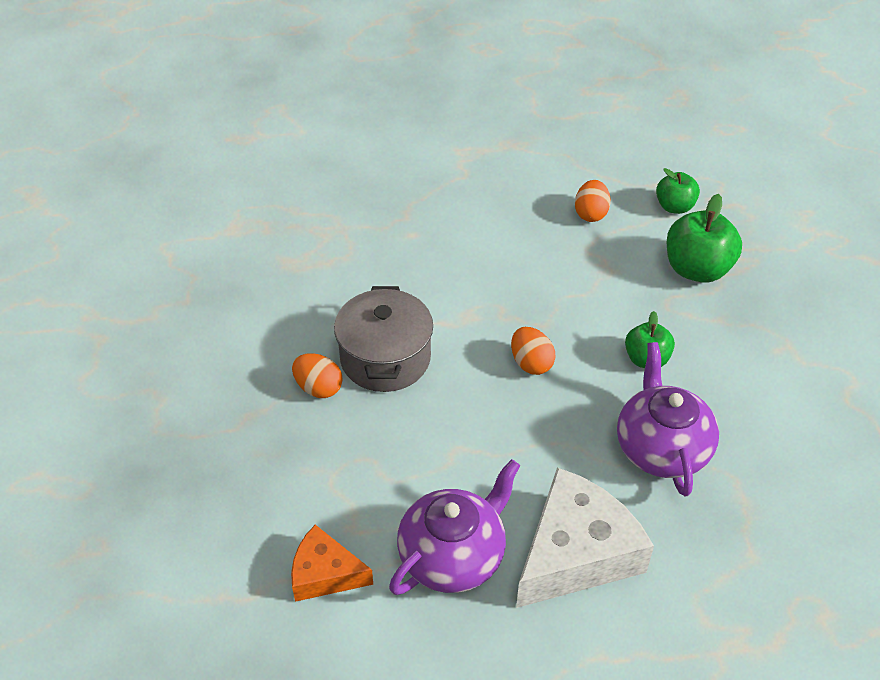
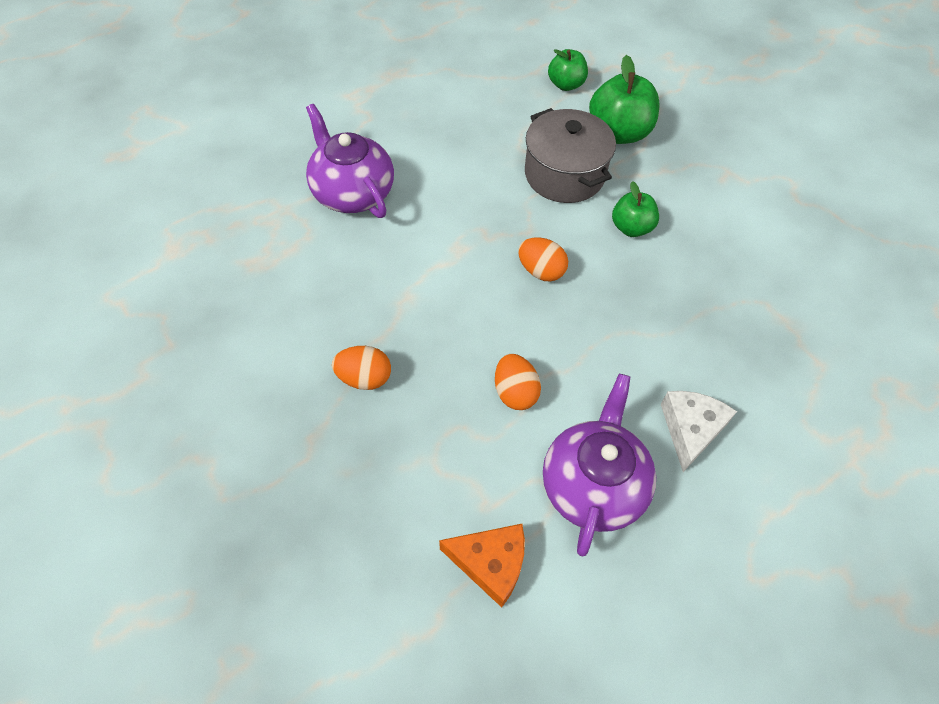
camera: 30 degrees left, 10 degrees up
orange cheese [291,525,373,602] -> orange cheese turned 150 degrees counterclockwise [439,524,525,608]
grey pot [334,286,433,392] -> grey pot moved to [525,108,616,203]
white cheese [516,467,654,608] -> white cheese [661,391,737,472], size x0.57
orange egg [575,180,611,222] -> orange egg moved to [495,354,541,410]
purple teapot [617,342,719,496] -> purple teapot moved to [306,104,394,218]

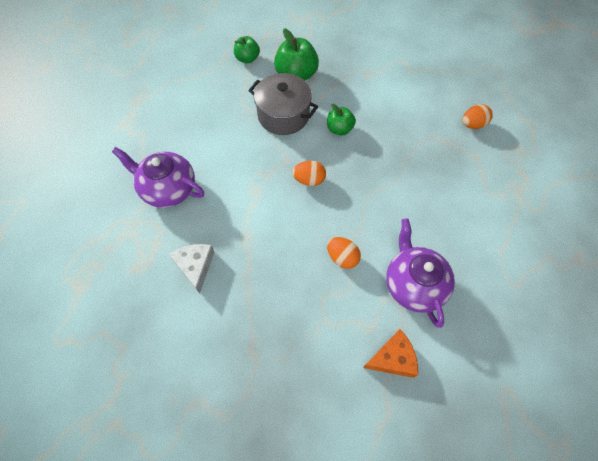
camera: 30 degrees left, 5 degrees up
orange egg [332,346,391,390] -> orange egg moved to [462,104,493,129]
white cheese [661,391,737,472] -> white cheese moved to [169,244,214,294]

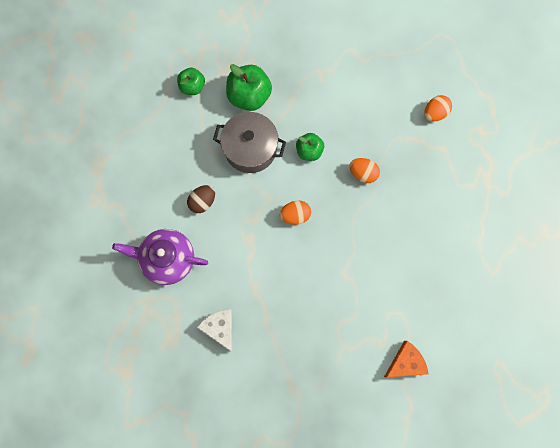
camera: 15 degrees left, 15 degrees up
orange egg [327,237,361,269] -> orange egg moved to [349,158,380,183]
purple teapot [386,218,455,328] -> none
none -> brown egg [187,185,215,213]

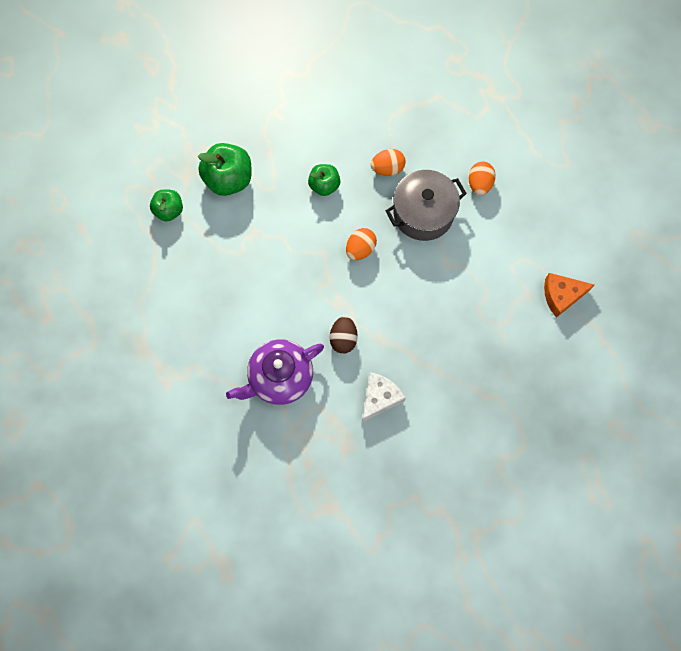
camera: 40 degrees left, 5 degrees down
brown egg [187,185,215,213] -> brown egg moved to [330,316,358,354]
white cheese [197,309,232,352] -> white cheese turned 105 degrees clockwise [362,372,406,422]
grey pot [213,112,286,173] -> grey pot moved to [386,170,467,241]
orange cheese [384,341,429,377] -> orange cheese turned 120 degrees counterclockwise [544,273,594,318]
orange egg [424,95,452,122] -> orange egg moved to [469,162,496,195]

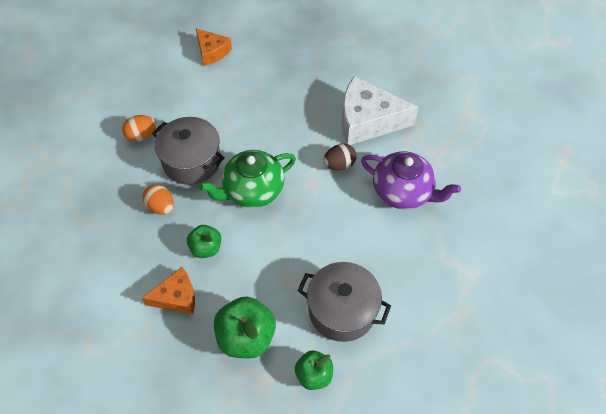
camera: 120 degrees left, 15 degrees down
orange egg [346,228,377,260] -> green teapot [199,150,296,208]
white cheese [362,372,406,422] -> white cheese [342,76,419,145], size x1.76
none -> orange cheese [142,267,195,314]
none -> grey pot [297,262,391,342]

